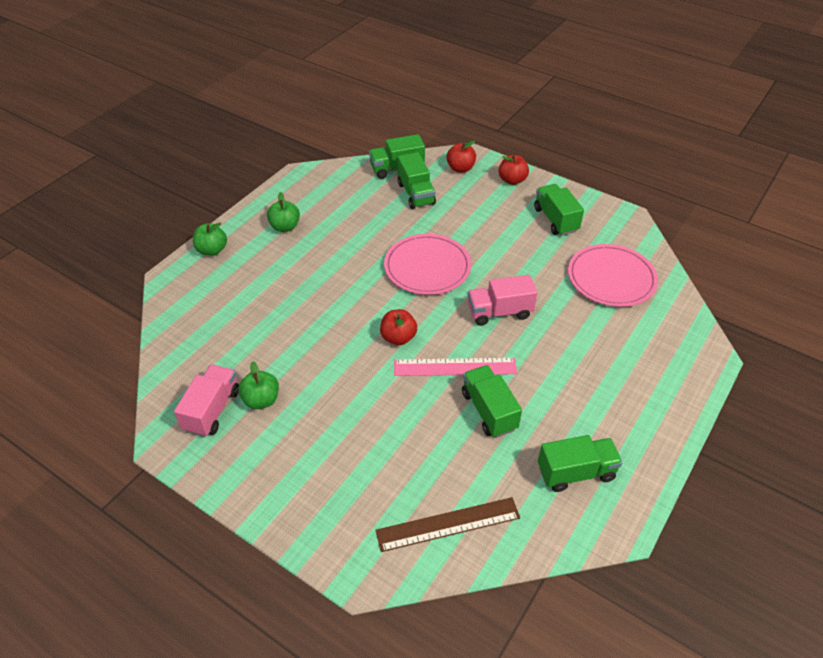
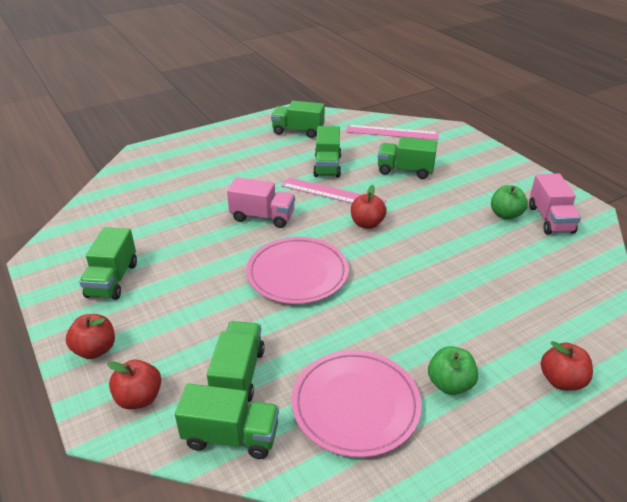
camera: 155 degrees left, 10 degrees down
pink truck [174,364,239,437] -> pink truck turned 45 degrees counterclockwise [529,173,581,234]
green apple [193,223,227,256] -> red apple [541,341,593,390]
brown ruler [375,497,520,552] -> pink ruler [346,125,439,140]
pink plate [568,244,658,307] -> pink plate moved to [291,350,422,458]
none -> green truck [378,137,437,179]

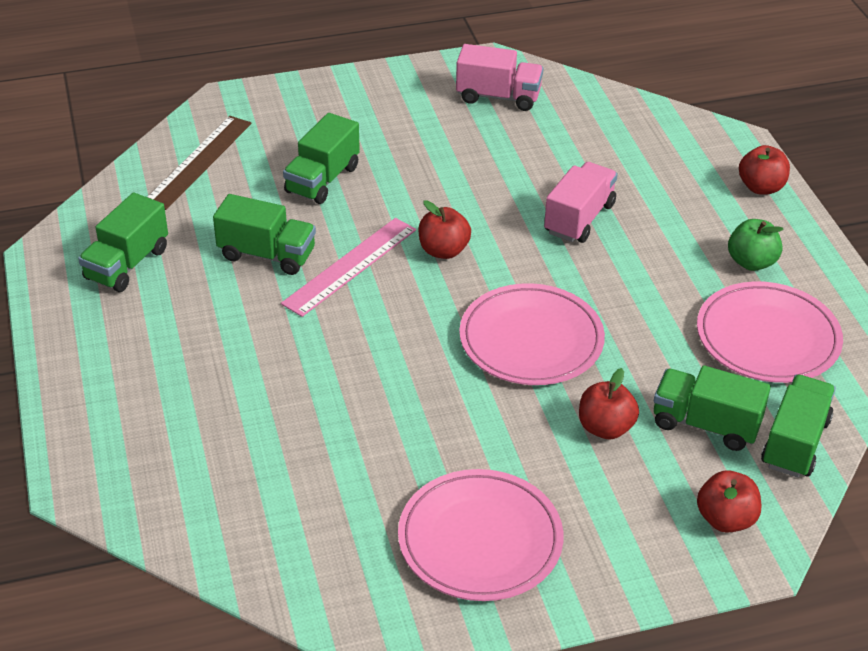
camera: 75 degrees left, 5 degrees up
red apple [66,314,115,359] -> red apple moved to [579,368,639,439]
green truck [79,227,137,300] -> pink plate [398,469,563,601]
pink truck [227,177,295,228] -> pink truck moved to [544,162,618,243]
pink ruler [346,125,439,140] -> brown ruler [148,116,252,210]
green apple [491,185,528,220] -> none

